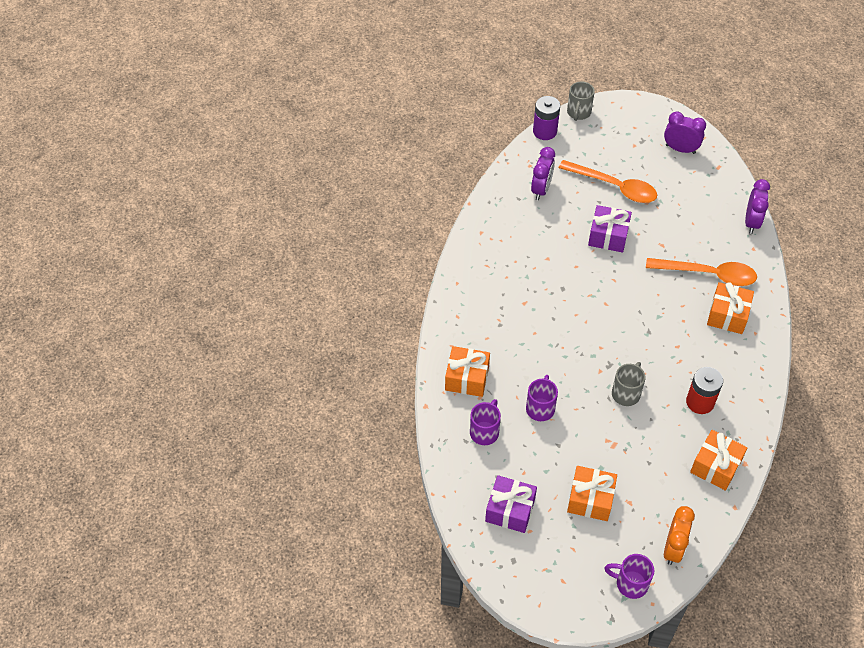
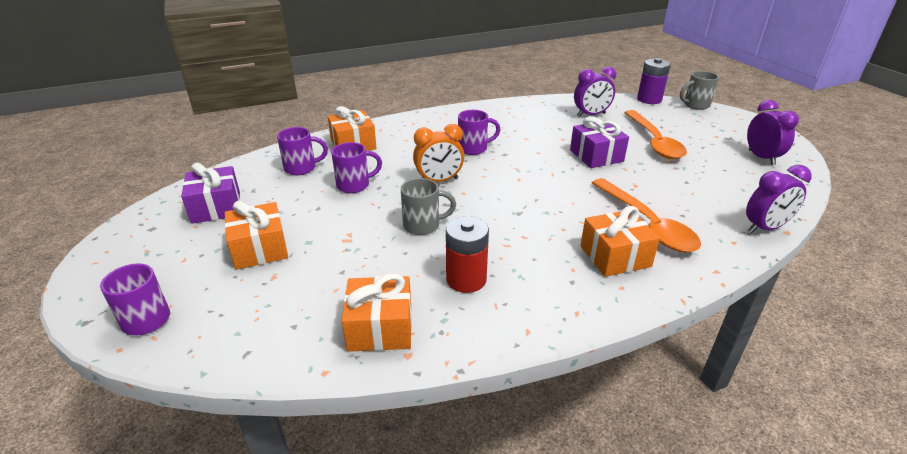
camera: 55 degrees right, 20 degrees down
orange clock [664,506,695,565] -> orange clock moved to [413,124,464,182]
none -> purple mug [458,110,501,155]

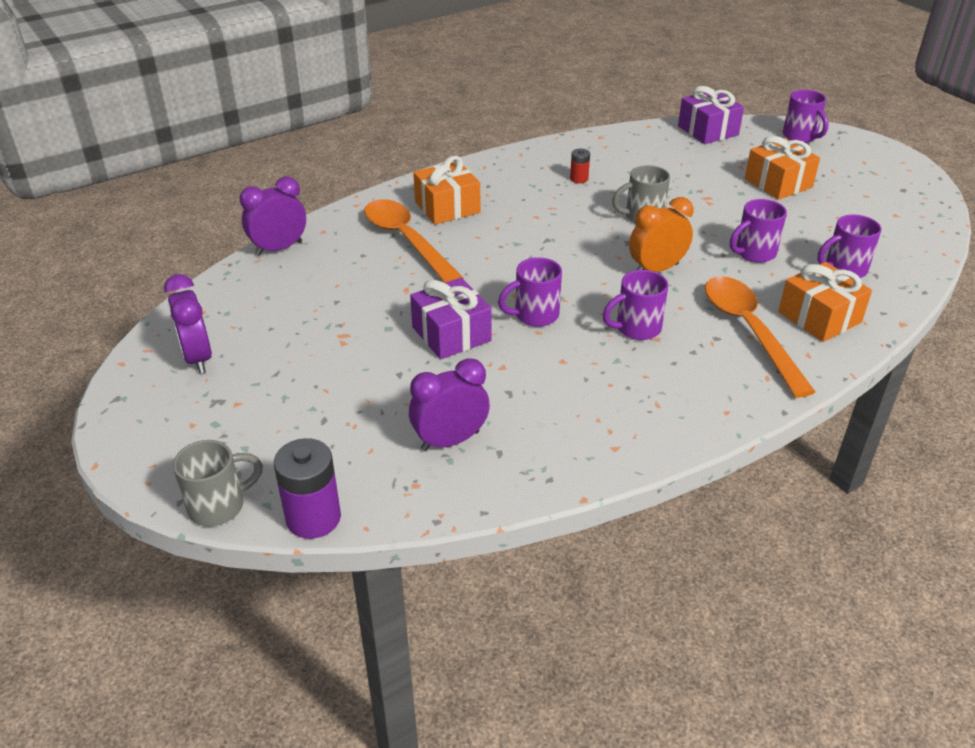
camera: 170 degrees right, 5 degrees up
purple gift [181,162,240,224] -> purple gift moved to [678,86,744,144]
orange gift [342,273,412,352] -> none
red battery [446,216,489,293] -> red battery [570,149,590,183], size x0.52
orange spoon [624,110,687,159] -> orange spoon moved to [705,276,815,398]
none -> purple mug [498,257,562,327]

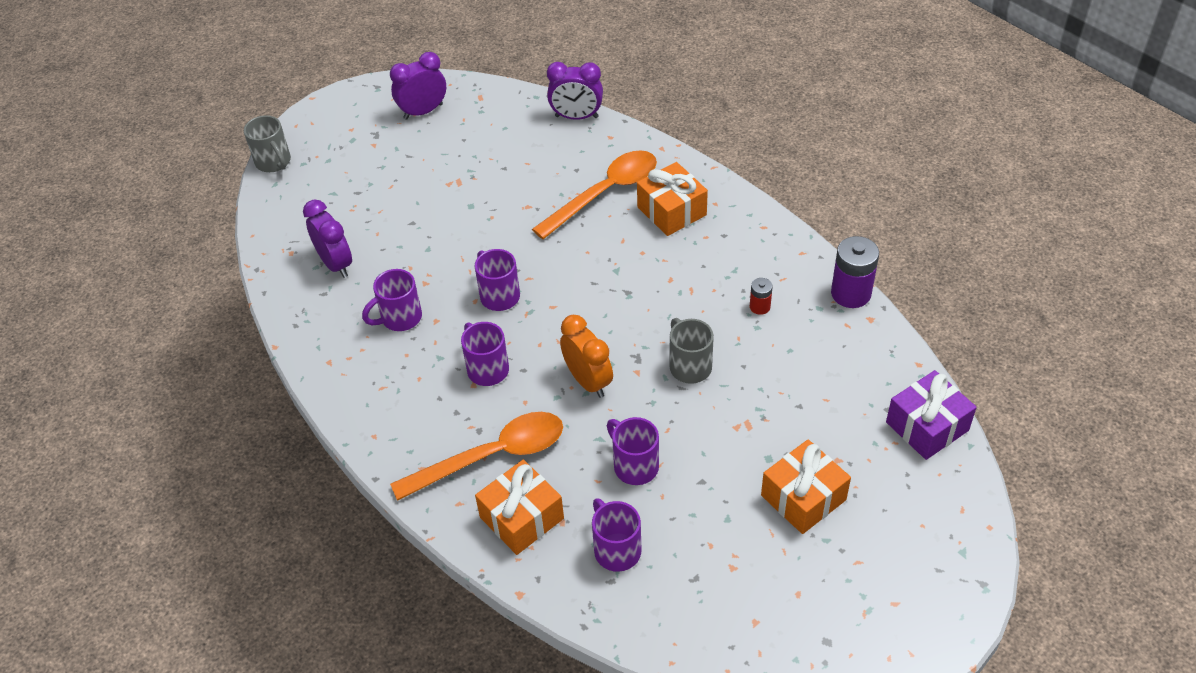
camera: 85 degrees right, 10 degrees up
purple clock [240,177,306,256] -> purple clock turned 135 degrees clockwise [547,62,603,120]
purple battery [274,438,341,539] -> purple battery moved to [831,236,879,308]
purple gift [410,278,492,359] -> none
purple mug [783,90,829,143] -> purple mug moved to [362,269,422,331]

